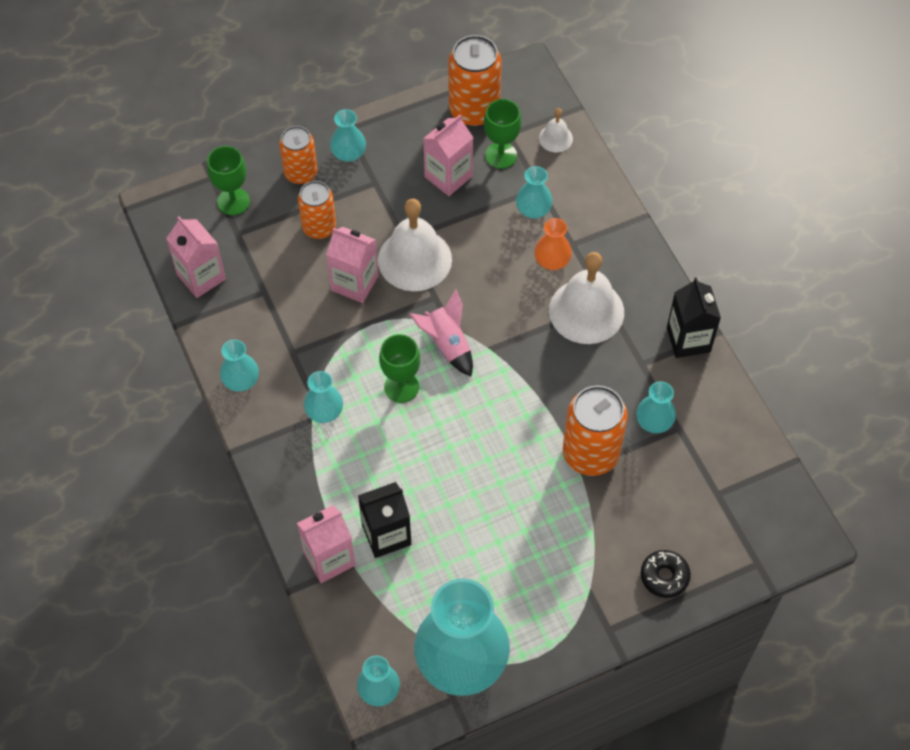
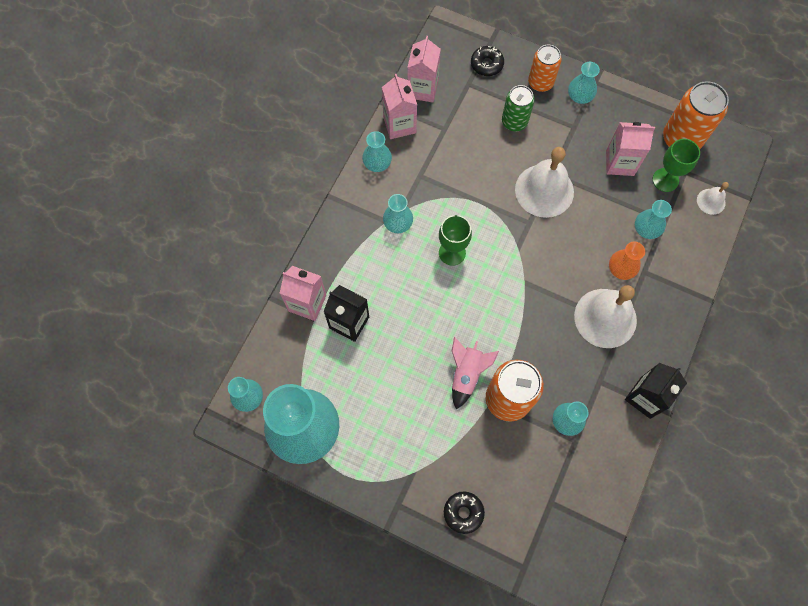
camera: 50 degrees right, 10 degrees up
green goblet [207,146,250,215] -> black donut [471,46,504,76]
orange can [298,181,336,239] -> green can [502,85,535,132]
pink carton [326,227,378,303] -> pink carton moved to [382,74,417,139]
pink rocket [409,289,473,377] -> pink rocket moved to [452,337,499,409]

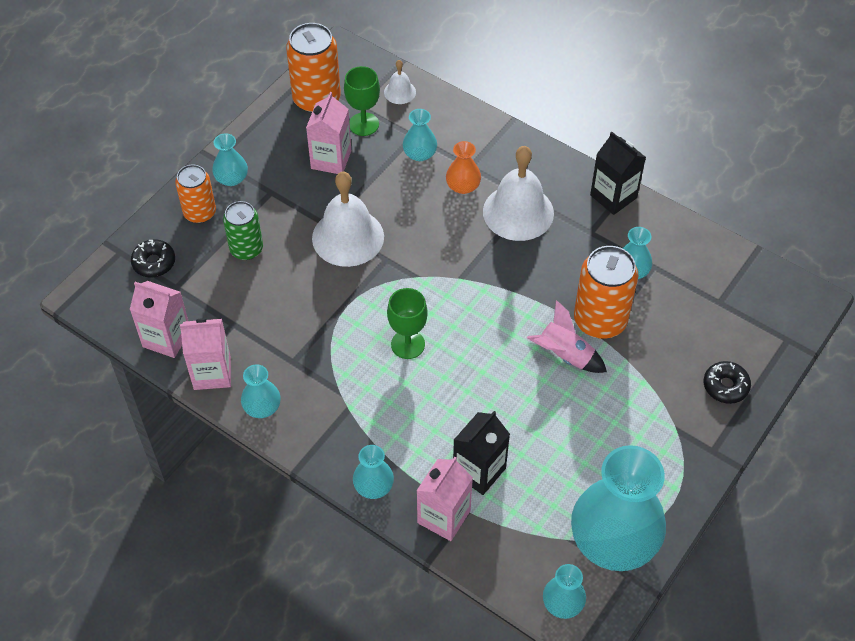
camera: 80 degrees left, 15 degrees down
turquoise vase [383,194,413,233] -> turquoise vase moved to [353,445,394,499]

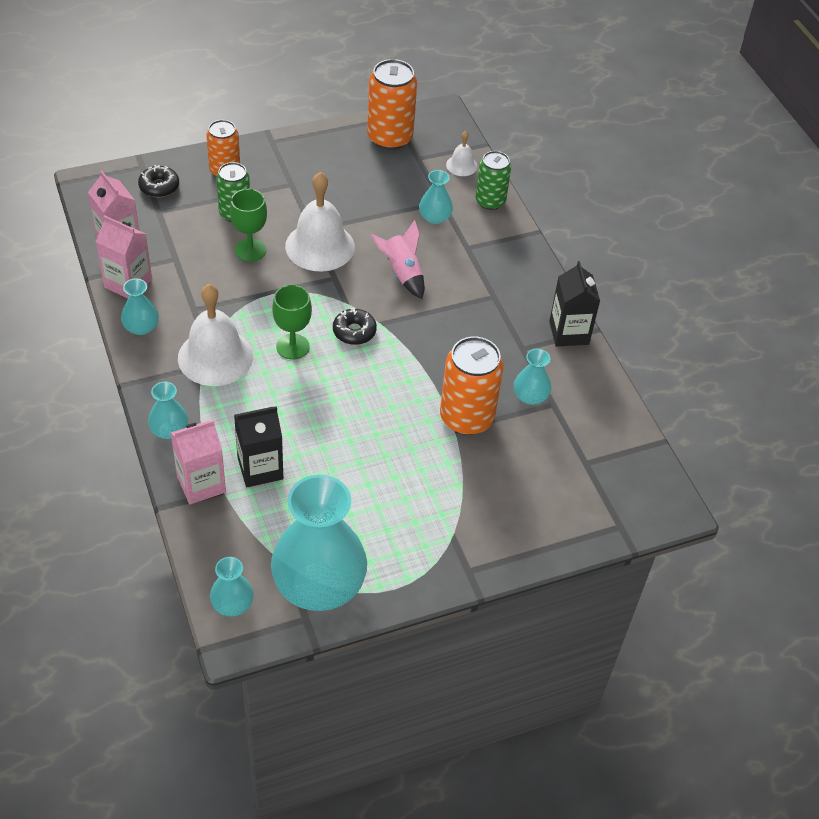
camera: 30 degrees right, 5 degrees down
turquoise vase [212,133,248,186] -> none
pink carton [306,92,351,174] -> none
green goblet [344,66,380,136] -> green goblet moved to [230,189,267,262]
orange vase [446,141,481,194] -> none
white bell [483,146,554,241] -> white bell moved to [178,284,253,386]
pink rocket [527,300,607,373] -> pink rocket moved to [371,220,425,299]
black donut [704,361,751,404] -> black donut moved to [333,308,377,345]
none -> green can [475,151,511,210]

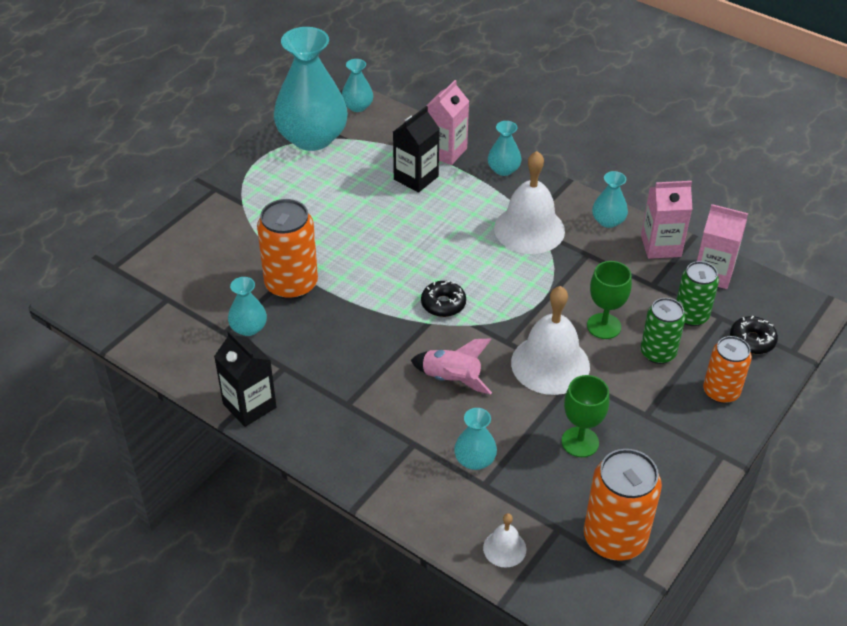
camera: 150 degrees right, 5 degrees down
green goblet [272,285,312,360] -> green goblet moved to [562,375,609,457]
green can [475,151,511,210] -> green can moved to [676,261,719,326]

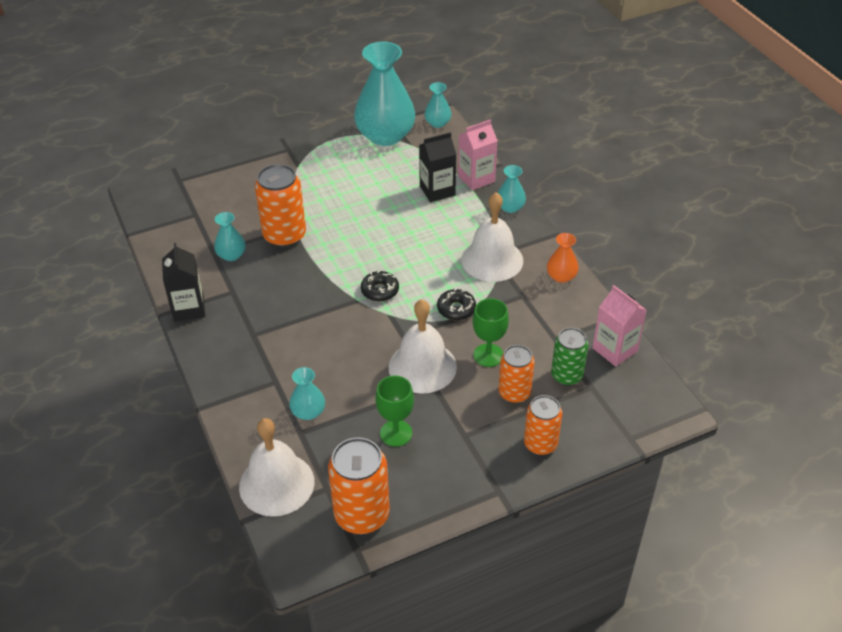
camera: 30 degrees right, 0 degrees up
pink rocket [411,339,492,395] -> none
white bell [483,513,526,568] -> white bell [239,418,314,516], size x2.07
turquoise vase [592,171,628,228] -> orange vase [547,233,579,283]
pink carton [641,181,692,259] -> none
green can [641,298,686,364] -> orange can [498,345,534,403]
black donut [730,316,778,354] -> black donut moved to [437,288,476,320]

